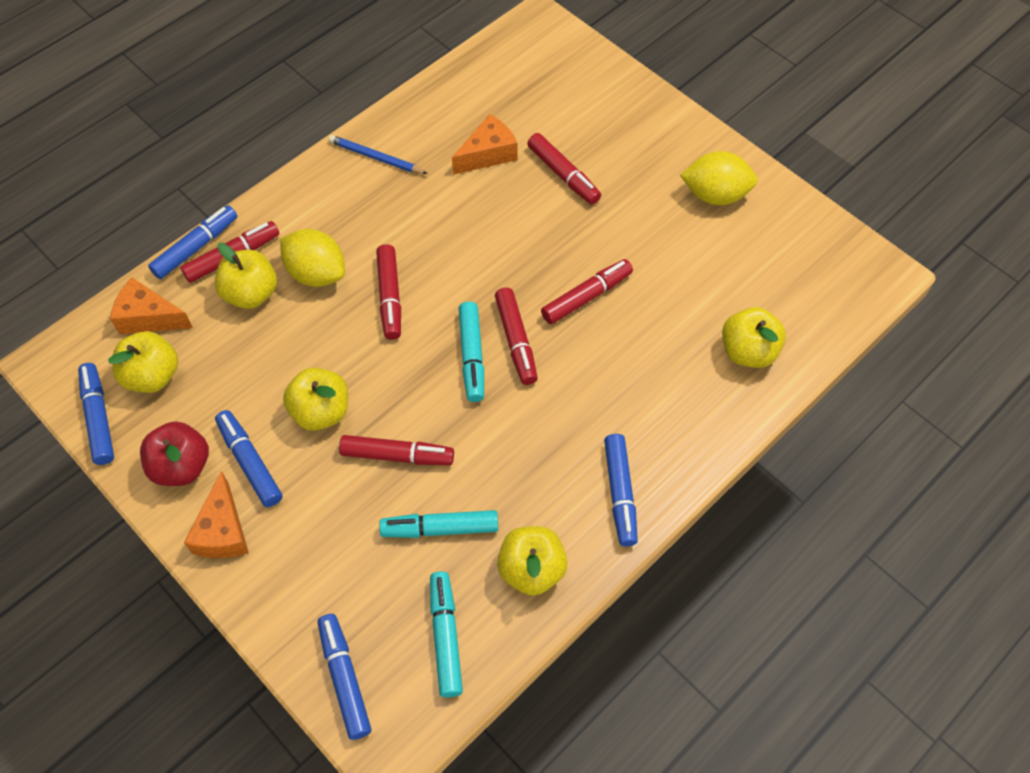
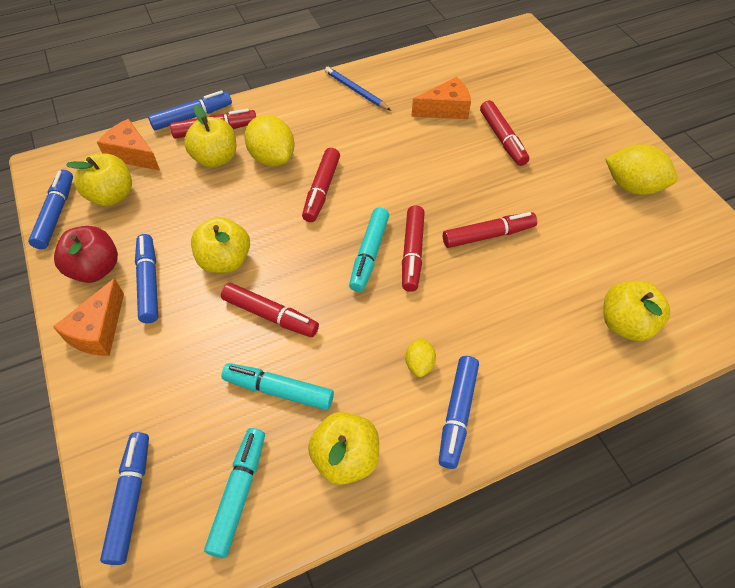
camera: 20 degrees right, 5 degrees down
none -> yellow lemon [405,337,436,377]

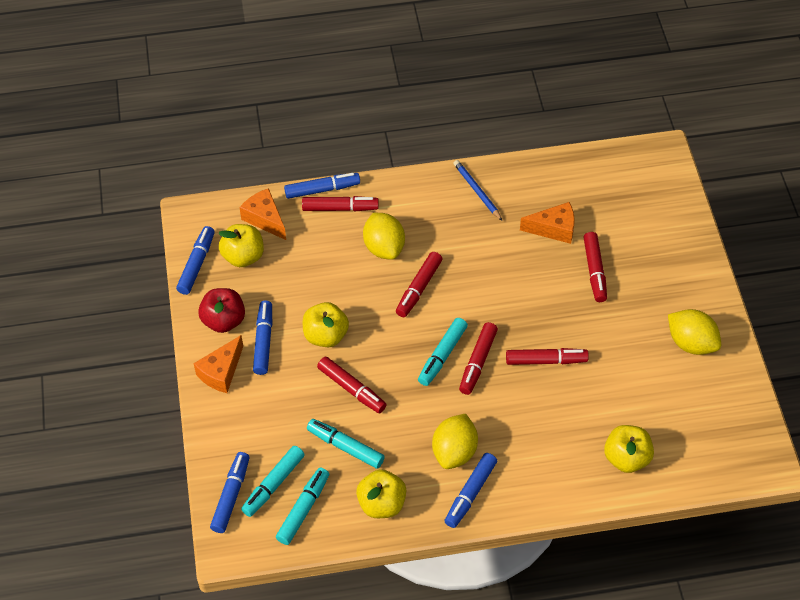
camera: 15 degrees right, 0 degrees up
yellow apple [184,105,236,168] -> none
yellow lemon [405,337,436,377] -> yellow lemon [432,414,478,469], size x1.92
none -> turquoise marker [241,446,305,517]

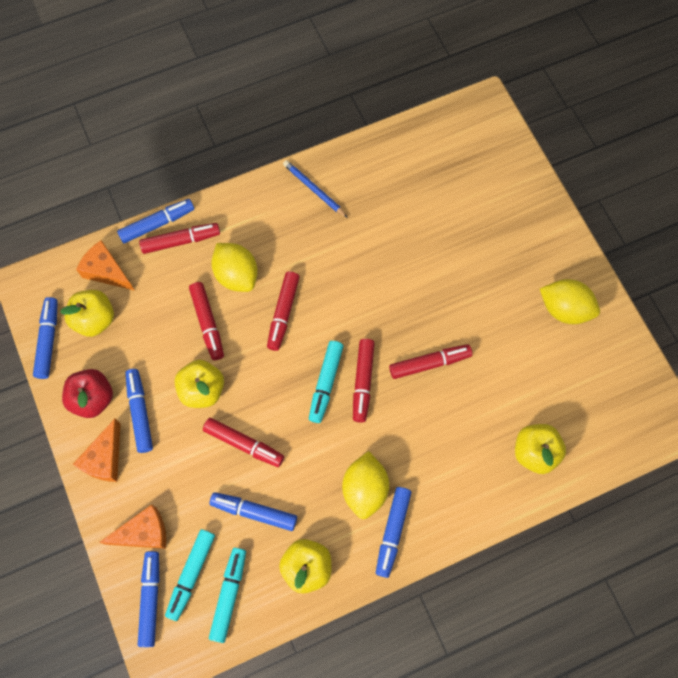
camera: 15 degrees left, 15 degrees up
turquoise marker [307,419,385,469] -> blue marker [210,492,297,531]
orange cheese [520,202,575,244] -> orange cheese moved to [99,504,166,549]
red marker [583,232,607,302] -> red marker moved to [189,282,224,360]

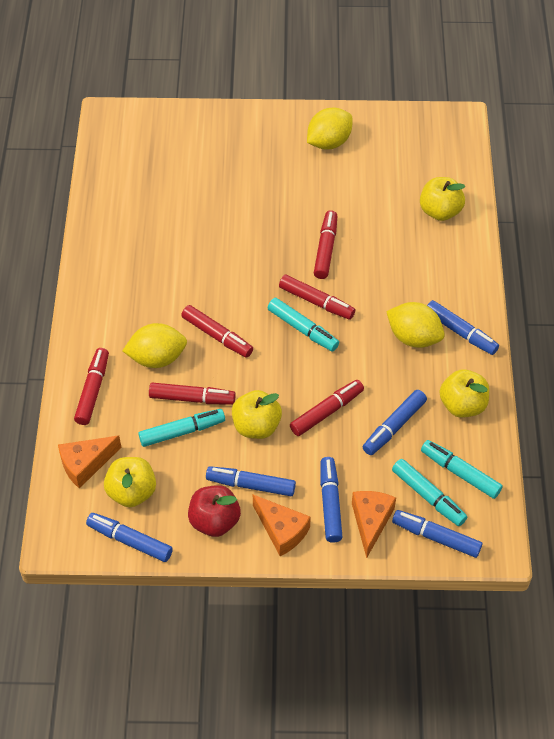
camera: 65 degrees left, 15 degrees down
blue marker [117,199,194,243] -> blue marker moved to [320,457,343,542]
blue pencil [283,160,348,218] -> none
none -> turquoise marker [138,409,225,447]

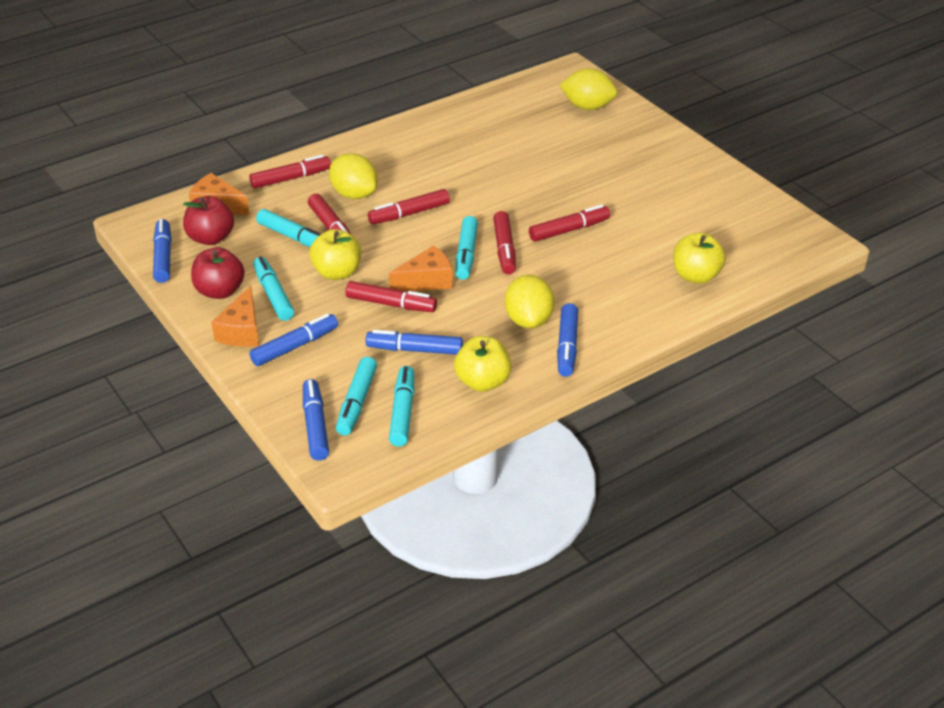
camera: 55 degrees right, 15 degrees down
yellow apple [104,457,156,507] -> red apple [183,196,234,245]
red marker [181,305,253,358] -> red marker turned 60 degrees clockwise [368,189,450,224]
blue marker [206,466,296,496] -> turquoise marker [253,257,294,321]
yellow lemon [307,108,353,150] -> yellow lemon moved to [560,68,617,110]
orange cheese [352,491,396,558] -> orange cheese moved to [389,246,452,292]

